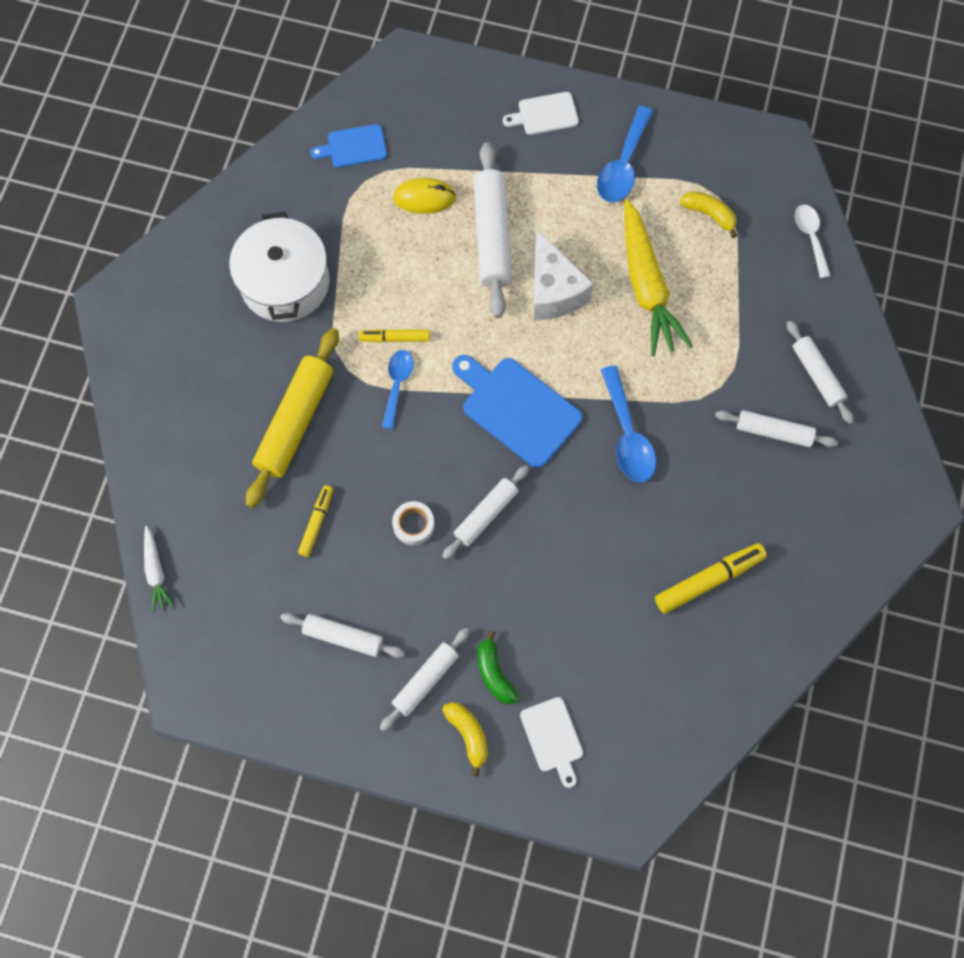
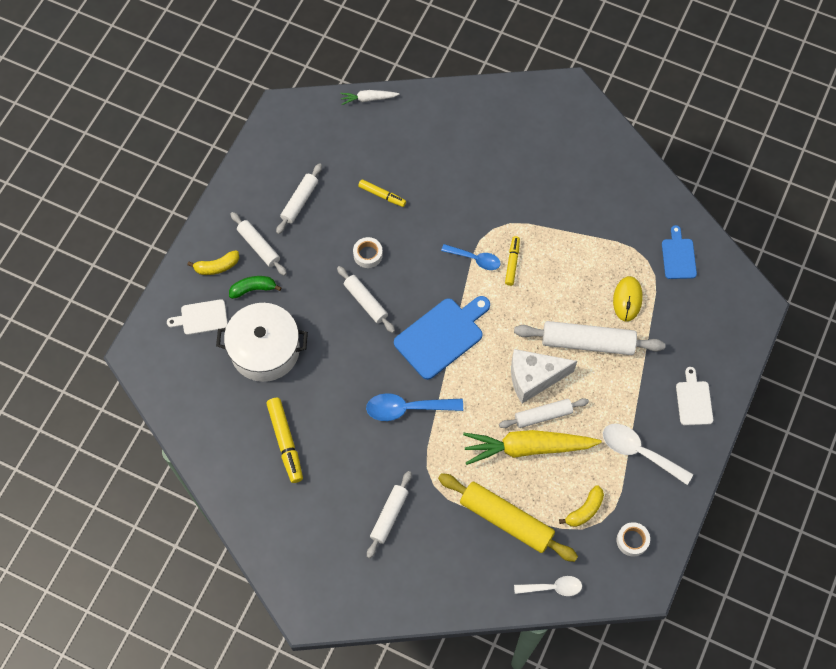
camera: 100 degrees right, 5 degrees down
white pot [229,212,329,322] -> white pot moved to [216,303,308,382]
yellow rolling pin [246,328,339,508] -> yellow rolling pin moved to [438,473,578,562]
blue spoon [597,106,653,202] -> white spoon [602,424,693,485]
white rolling pin [787,320,854,424] -> white rolling pin moved to [499,398,589,428]
none -> white tape [616,522,650,557]

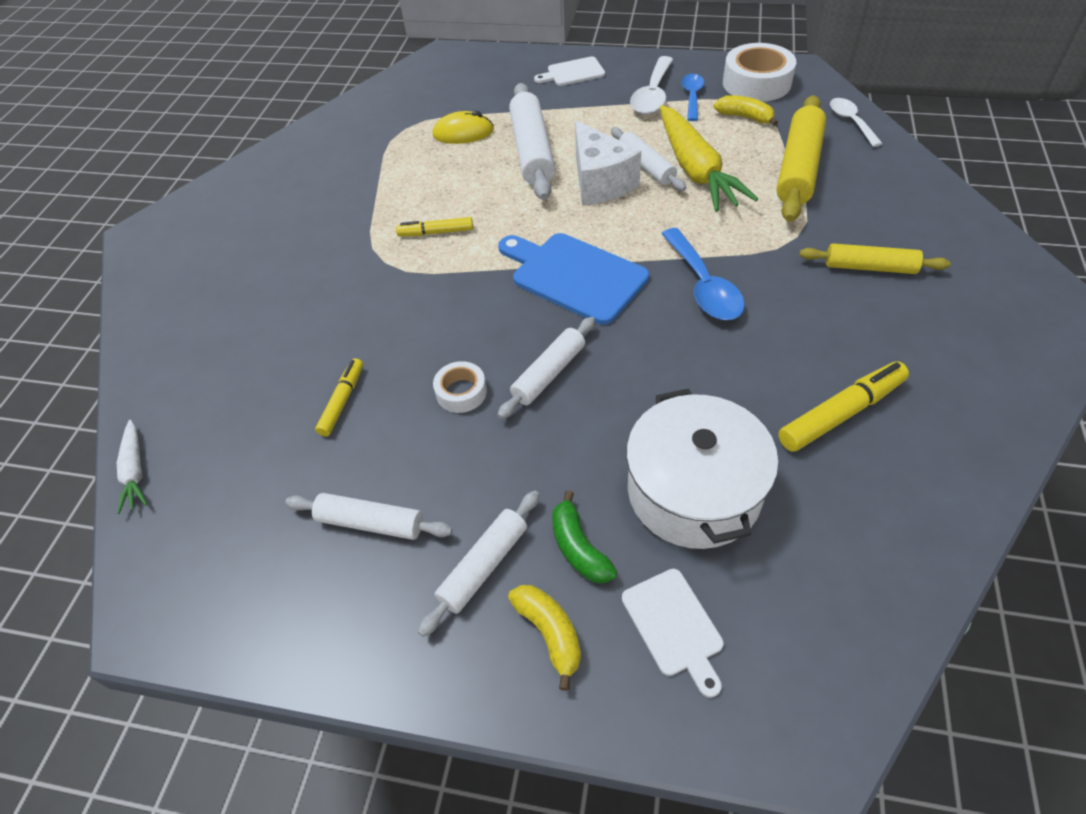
camera: 100 degrees left, 15 degrees down
white rolling pin [367,471,411,558] -> yellow rolling pin [799,243,950,274]
blue spoon [441,244,501,270] -> blue spoon moved to [681,74,704,121]
white tape [616,522,650,557] -> white tape [723,43,796,102], size x1.86
blue cutting board [662,225,697,279] -> none

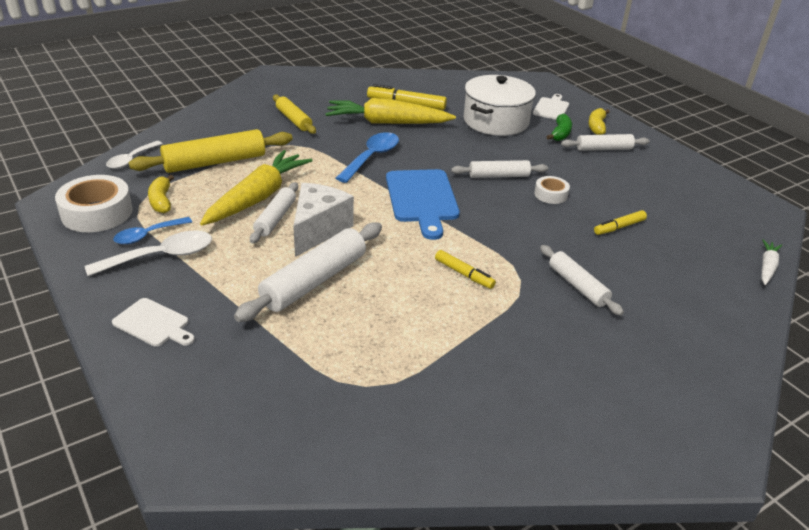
camera: 140 degrees left, 15 degrees down
white rolling pin [285,493,453,540] -> white rolling pin moved to [540,245,624,316]
yellow mouse [432,111,494,144] -> none
none -> yellow carrot [325,98,456,124]

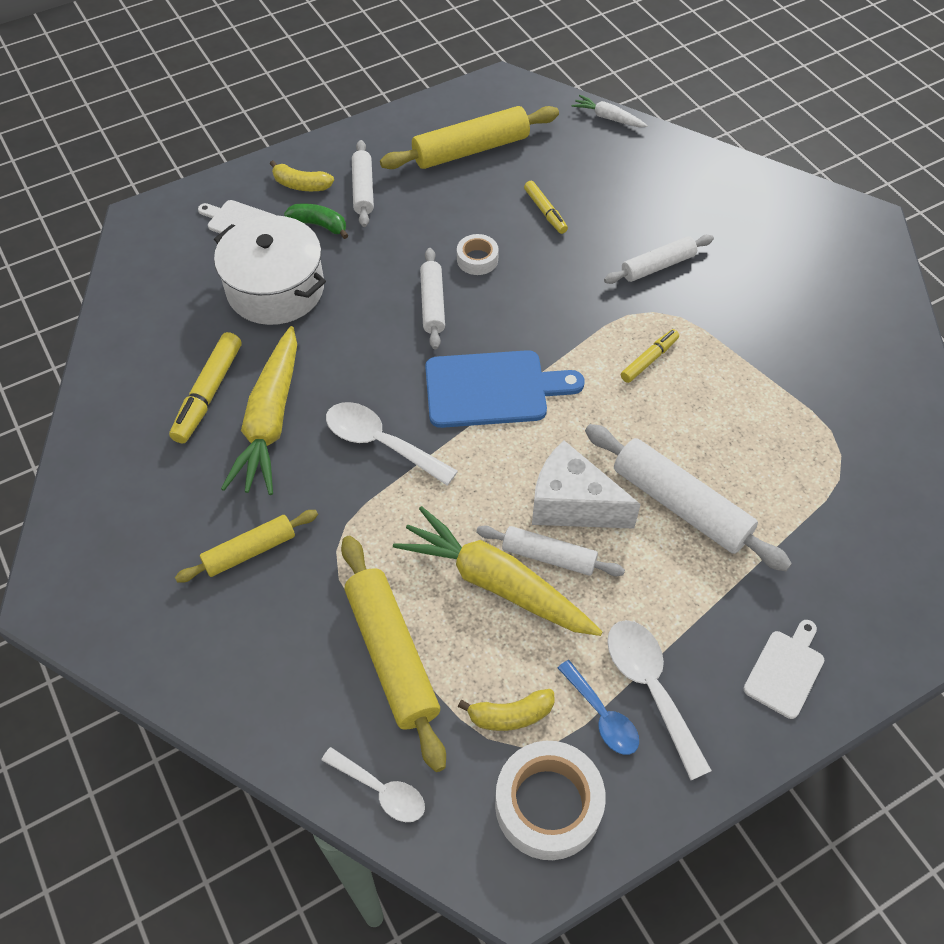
camera: 85 degrees left, 20 degrees up
blue spoon [336,132,399,183] -> white spoon [326,402,458,486]
none -> yellow rolling pin [380,106,559,169]

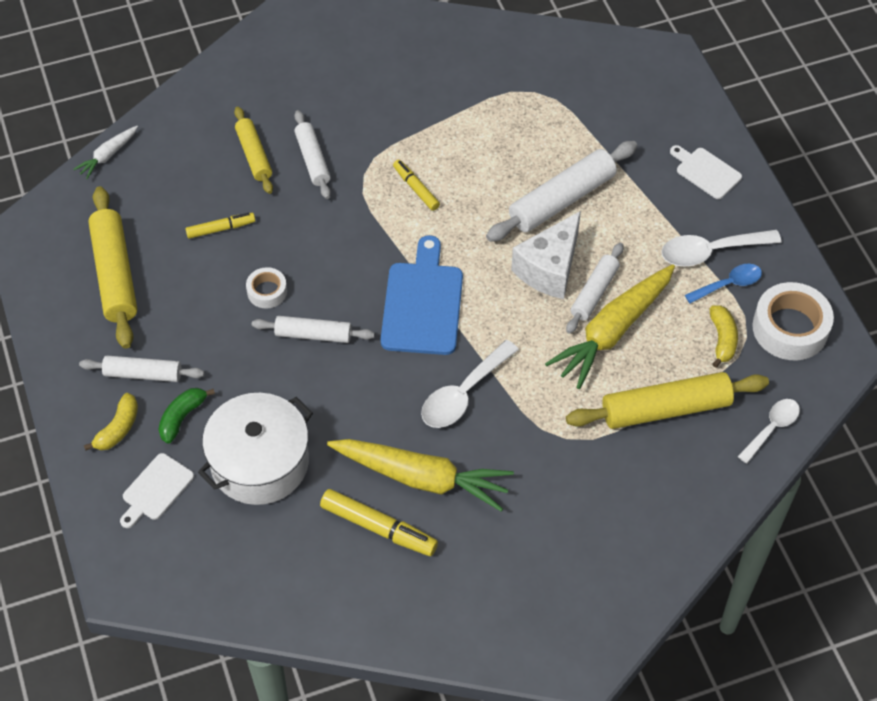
camera: 80 degrees left, 0 degrees up
yellow rolling pin [175,510,318,583] -> yellow rolling pin moved to [234,107,273,194]

